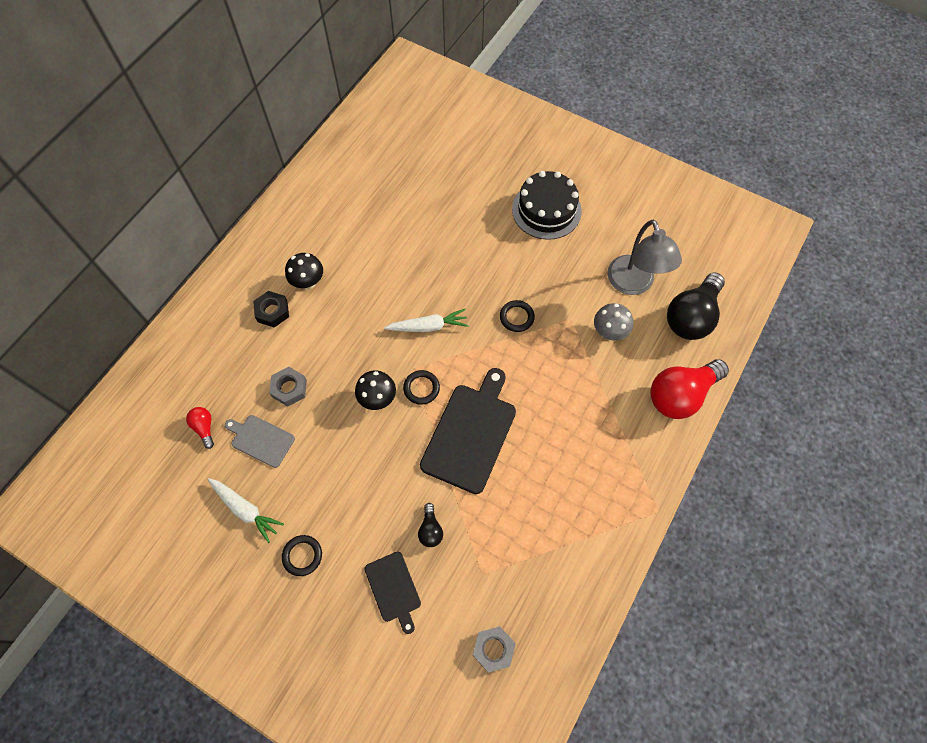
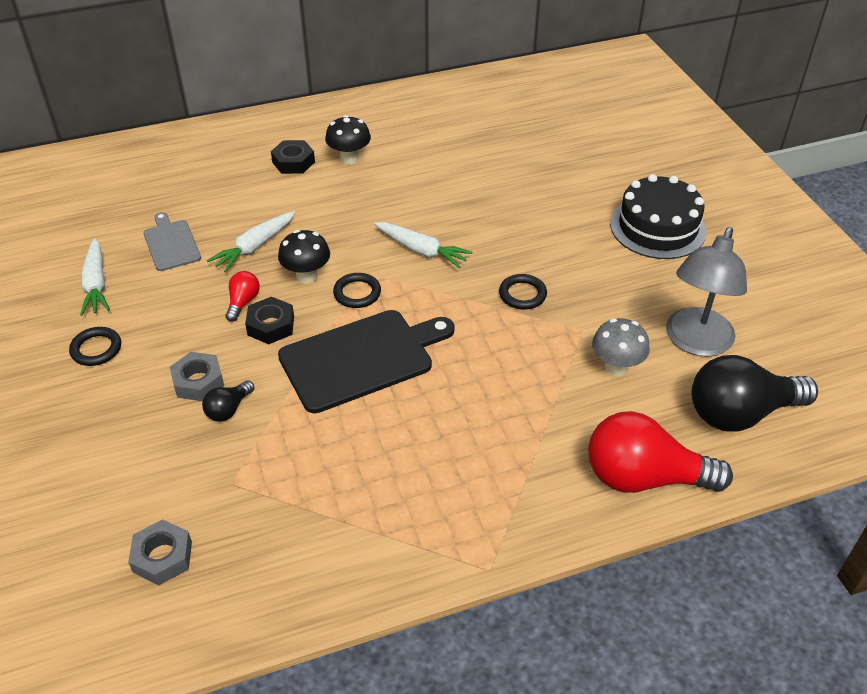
camera: 40 degrees right, 20 degrees down
red light bulb [186,407,214,449] -> red light bulb moved to [225,271,260,322]
grey nut [269,367,307,406] -> grey nut moved to [170,352,224,401]
black cutting board [365,551,421,634] -> none
none -> white carrot [207,211,295,273]
none -> black nut [245,296,294,344]

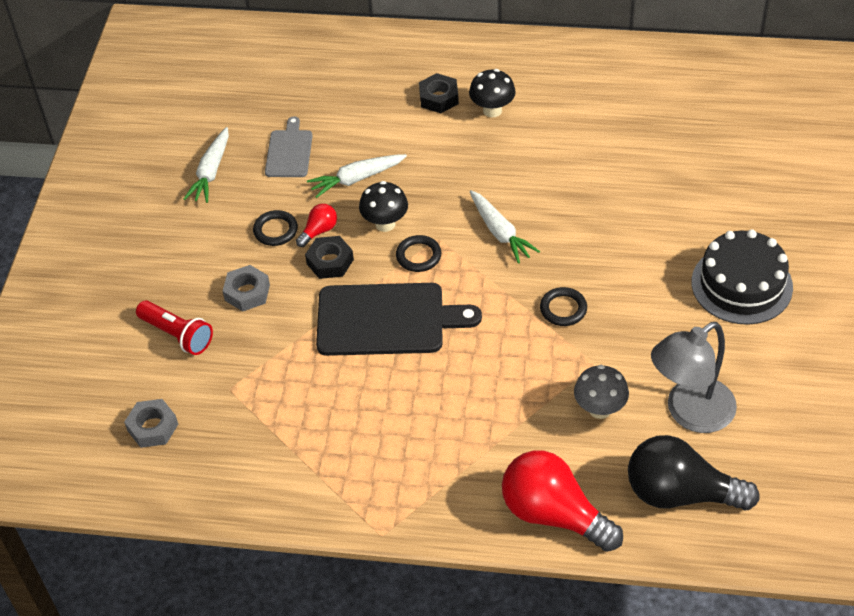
camera: 30 degrees right, 5 degrees up
black ring [69,327,121,366] -> black ring moved to [253,210,298,246]
black light bulb [202,380,254,422] -> none
none -> red flashlight [136,301,213,355]

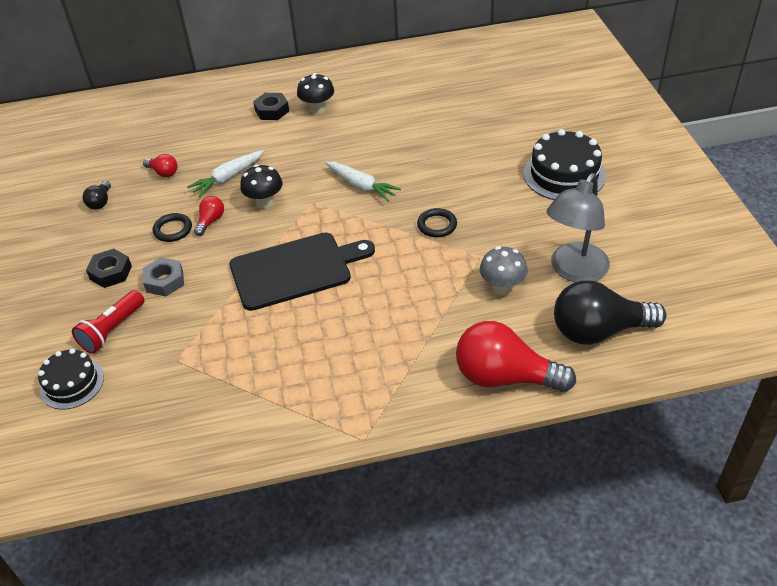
camera: 20 degrees left, 5 degrees down
grey nut [124,399,178,448] -> none
red flashlight [136,301,213,355] -> red flashlight turned 105 degrees clockwise [72,290,145,354]
white carrot [184,127,229,203] -> black light bulb [82,181,111,210]
grey cutting board [265,116,313,177] -> red light bulb [143,154,177,177]
black nut [305,236,354,279] -> black nut moved to [86,249,132,288]
black ring [396,235,441,272] -> none
none -> black cake [38,348,104,409]

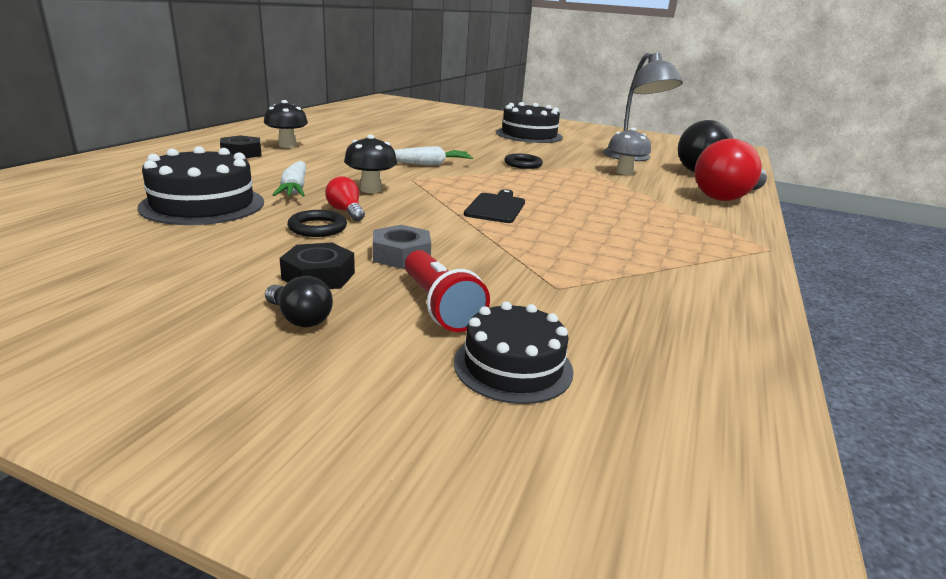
camera: 60 degrees left, 20 degrees down
black light bulb [82,181,111,210] -> black light bulb moved to [265,276,333,327]
red light bulb [143,154,177,177] -> black cake [137,146,264,225]
black cutting board [230,232,375,311] -> black cutting board [464,189,525,223], size x0.55

